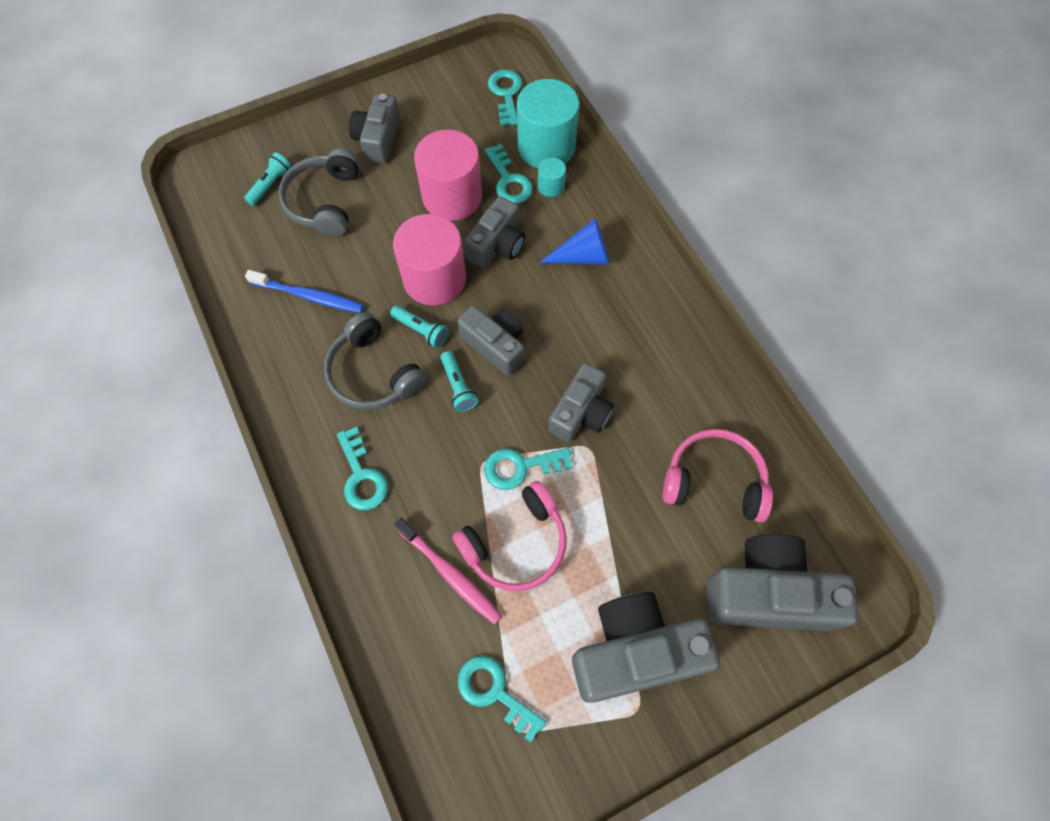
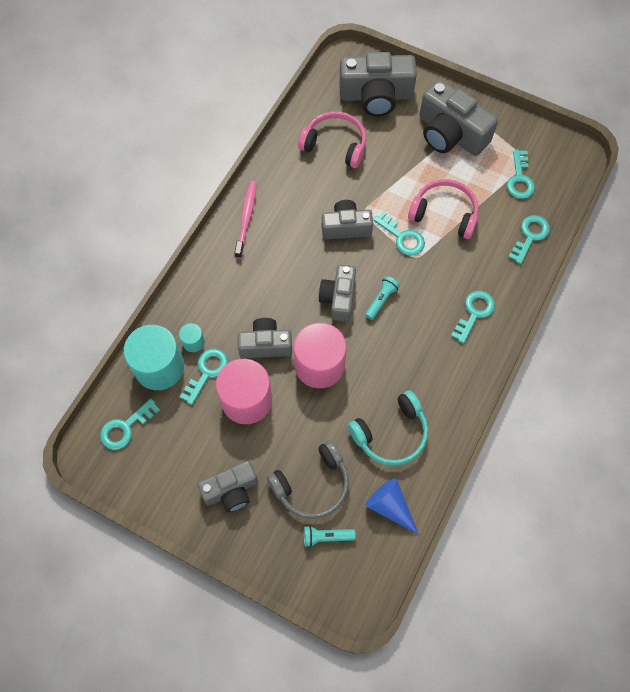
camera: 125 degrees left, 0 degrees up
blue toothbrush [245,270,364,313] -> turquoise headphones [348,390,428,466]
grey headphones [324,312,427,410] -> none
turquoise flashlight [390,305,449,348] -> none
pink toothbrush [394,518,502,624] -> pink toothbrush moved to [234,181,257,259]
blue cone [539,218,610,265] -> blue cone moved to [366,478,419,535]
pink headphones [663,429,773,523] -> pink headphones turned 135 degrees clockwise [298,111,366,168]
grey camera [706,534,858,631] -> grey camera turned 60 degrees counterclockwise [339,52,417,117]
none -> turquoise key [508,215,550,264]

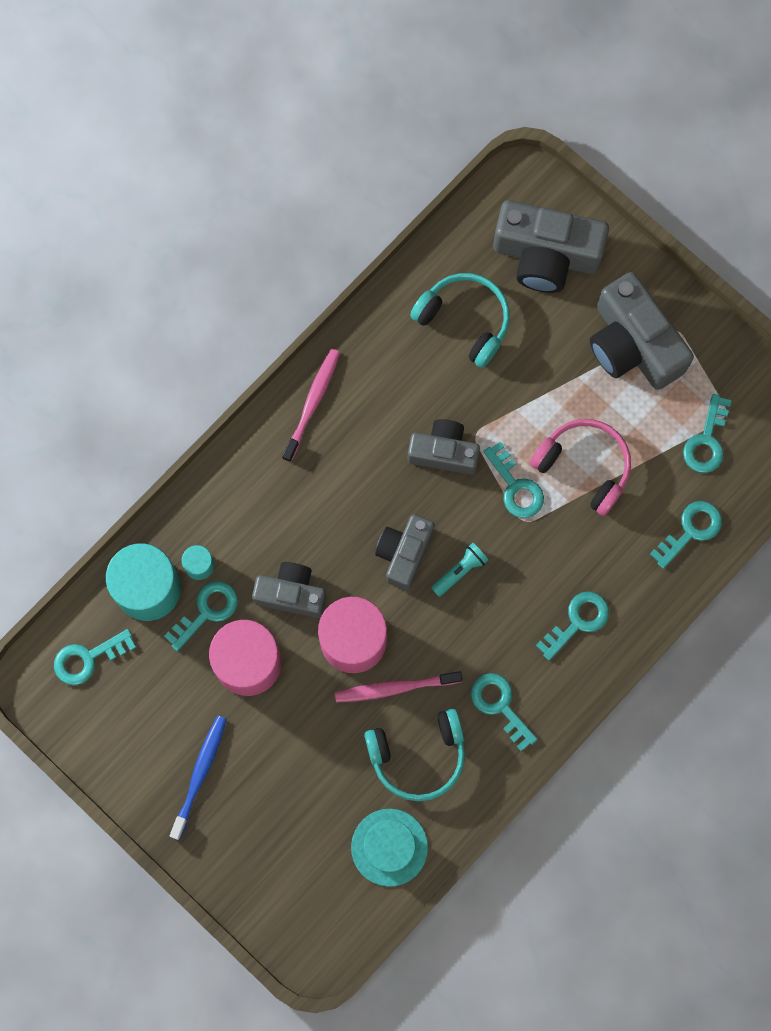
camera: 15 degrees right, 10 degrees up
grey camera [198,461,258,512] -> blue toothbrush [170,715,227,840]
grey headphones [267,440,349,519] -> none
pink headphones [298,111,366,168] -> turquoise headphones [410,273,510,368]
turquoise flashlight [304,526,356,547] -> none
blue cone [366,478,419,535] -> turquoise hat [351,809,428,887]
none -> pink toothbrush [335,671,462,703]
none -> turquoise key [471,673,538,751]

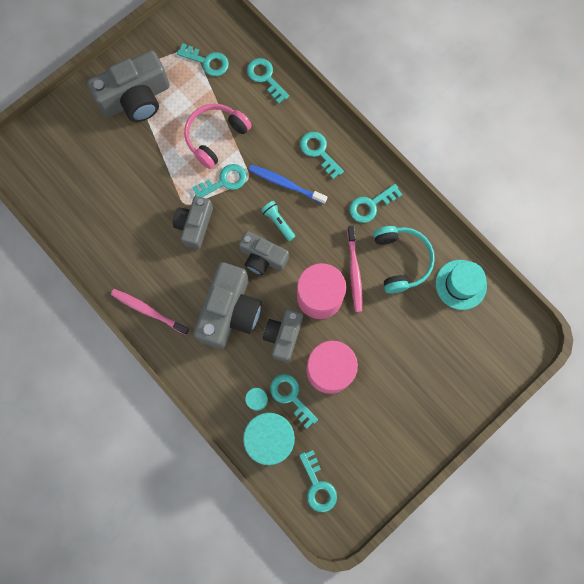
camera: 85 degrees left, 0 degrees up
blue toothbrush [170,715,227,840] -> blue toothbrush moved to [249,165,327,204]
turquoise headphones [410,273,510,368] -> none
grey camera [493,200,609,293] -> grey camera moved to [193,262,262,349]

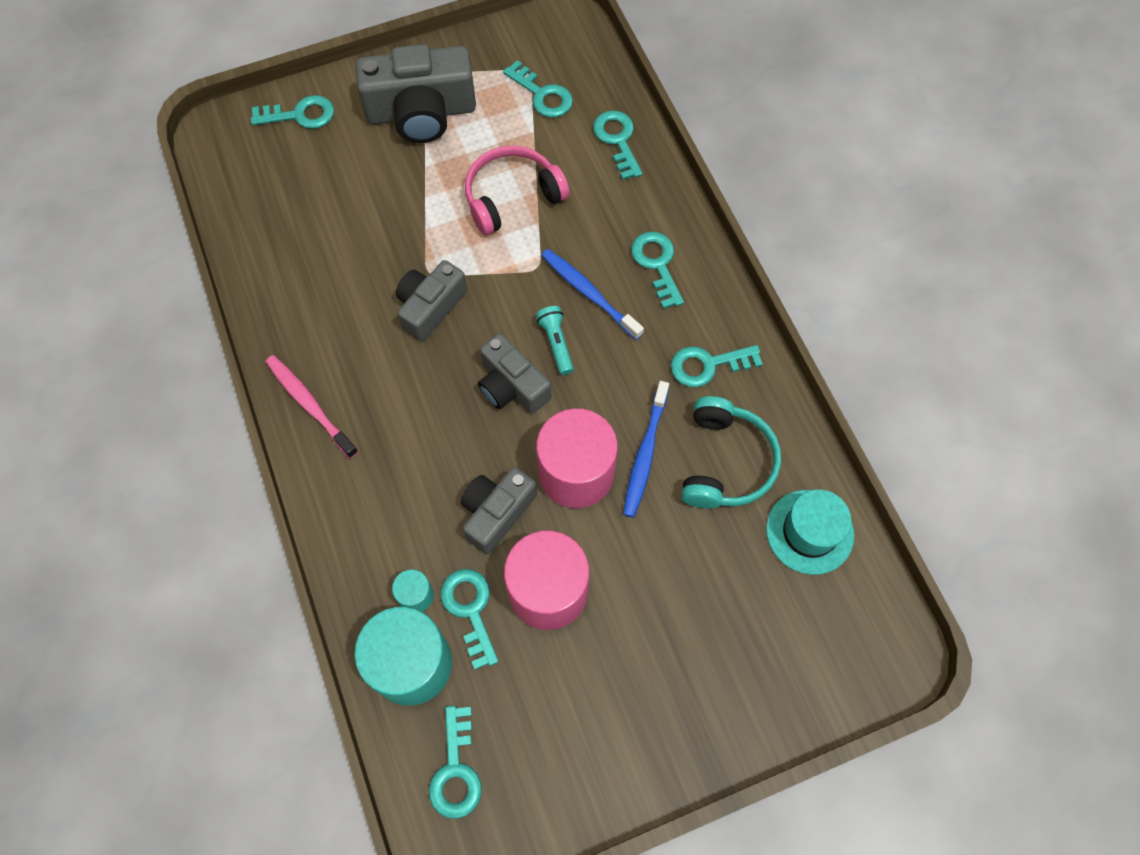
camera: 20 degrees right, 10 degrees down
turquoise key [192,164,247,197] -> turquoise key moved to [251,95,334,129]
grey camera [193,262,262,349] -> none
pink toothbrush [347,226,362,312] -> blue toothbrush [623,381,669,518]

